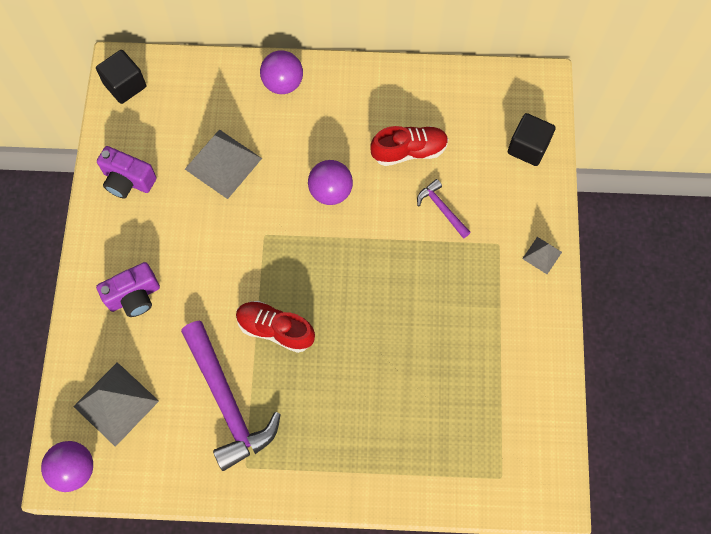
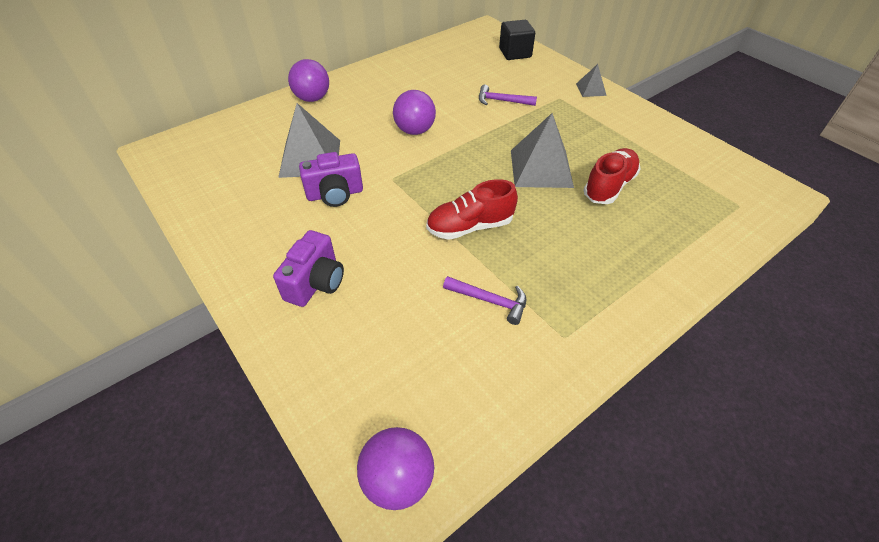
camera: 40 degrees left, 20 degrees down
grey pyramid [73,362,159,447] -> grey pyramid moved to [511,113,574,188]
black cube [96,50,146,104] -> none
purple camera [97,146,157,198] -> purple camera moved to [299,152,363,207]
purple hammer [181,321,281,471] -> purple hammer [443,276,526,325], size x0.48
red shoe [370,126,448,166] -> red shoe moved to [583,148,641,204]

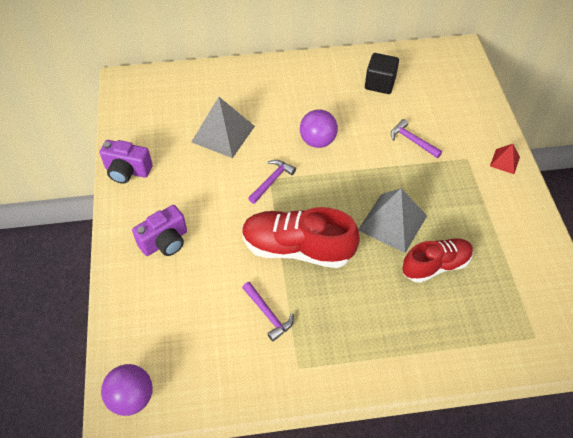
camera: 30 degrees right, 5 degrees up
purple ball [288,59,329,102] -> none
purple camera [299,152,363,207] -> purple camera moved to [100,140,153,184]
red shoe [426,179,518,240] -> red shoe [242,207,360,268], size x1.52
black cube [499,20,535,60] -> black cube moved to [365,53,399,94]
grey pyramid [576,64,607,97] -> red pyramid [490,144,520,174]
none -> purple hammer [248,160,296,204]

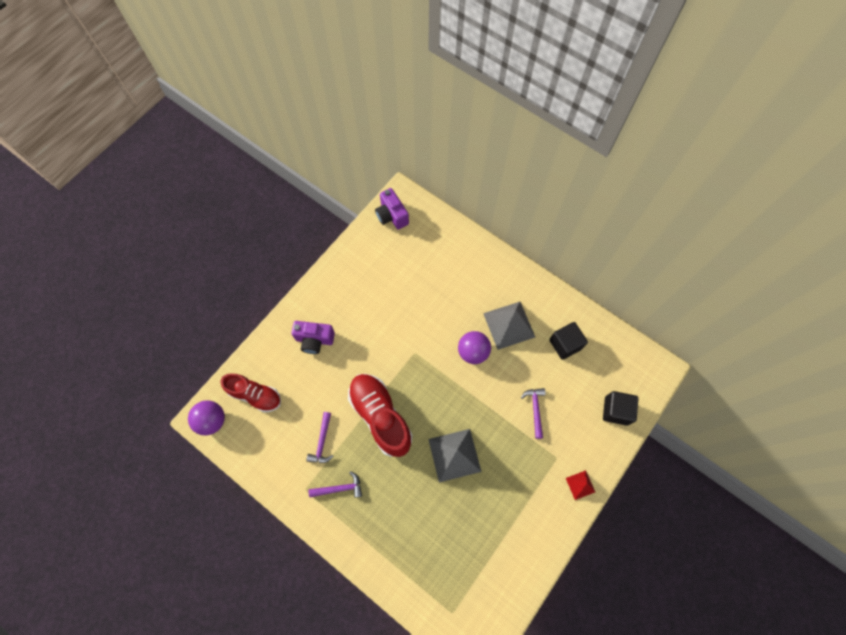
camera: 45 degrees right, 15 degrees up
purple camera [100,140,153,184] -> purple camera moved to [375,188,409,229]
grey pyramid [192,97,255,158] -> grey pyramid moved to [483,302,535,350]
purple hammer [248,160,296,204] -> purple hammer moved to [308,471,362,498]
red shoe [402,238,473,283] -> red shoe moved to [220,373,281,413]
none -> black cube [603,391,639,426]

